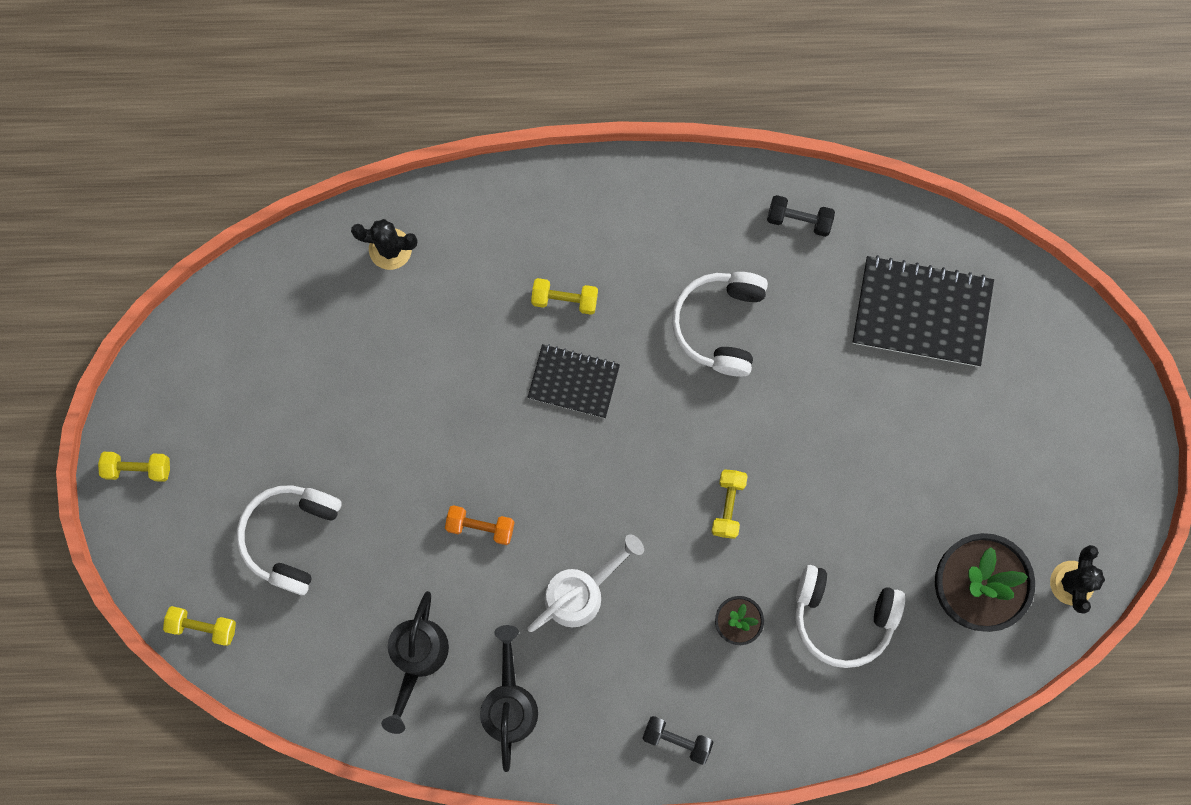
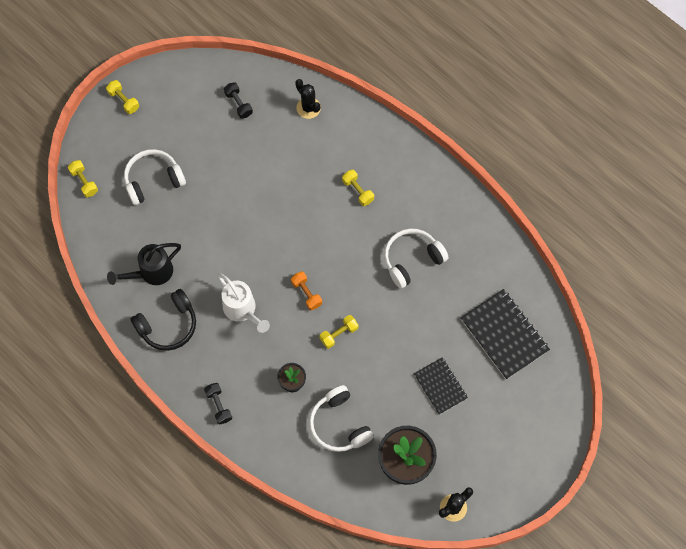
camera: 45 degrees right, 10 degrees down
orange dumbbell [445,505,515,545] -> orange dumbbell moved to [291,271,322,310]
black watering can [480,625,538,772] -> black headphones [131,289,196,351]
black notebook [527,344,620,418] -> black notebook moved to [414,357,468,415]
white watering can [528,534,644,632] -> white watering can turned 45 degrees clockwise [217,273,270,333]
black dumbbell [767,195,835,237] -> black dumbbell moved to [224,82,253,119]

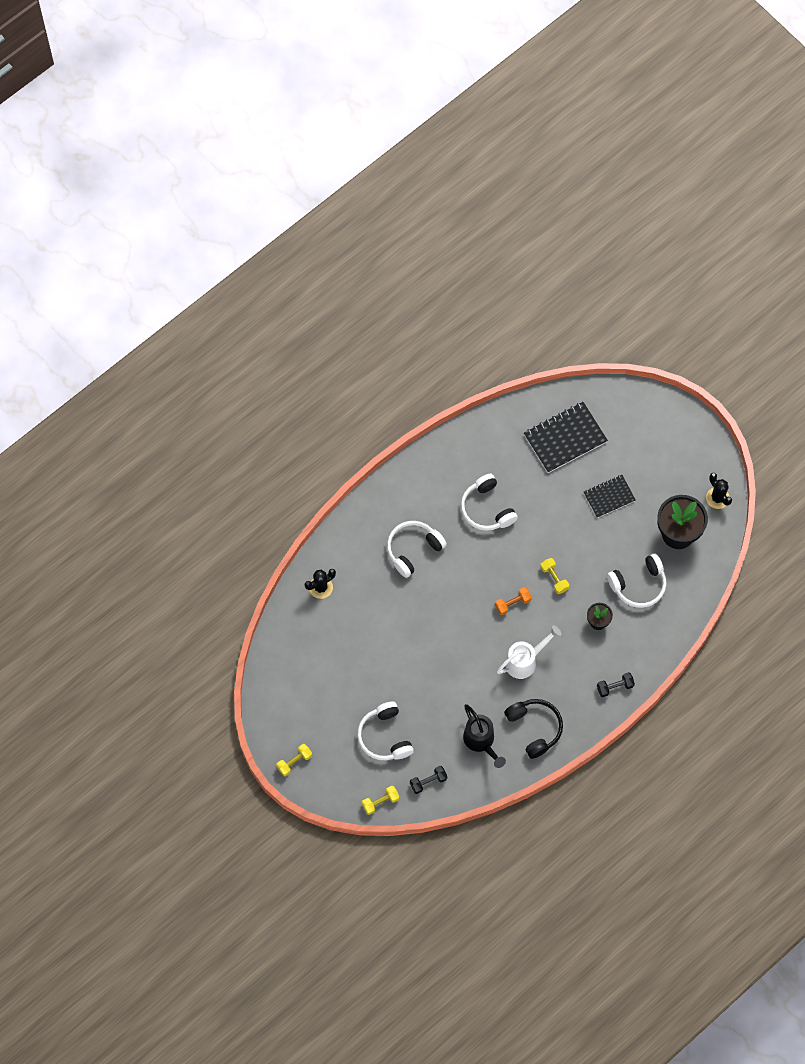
camera: 85 degrees left, 0 degrees up
black dumbbell [224,82,253,119] -> black dumbbell moved to [410,766,447,794]
yellow dumbbell [342,170,374,206] -> white headphones [387,521,447,578]

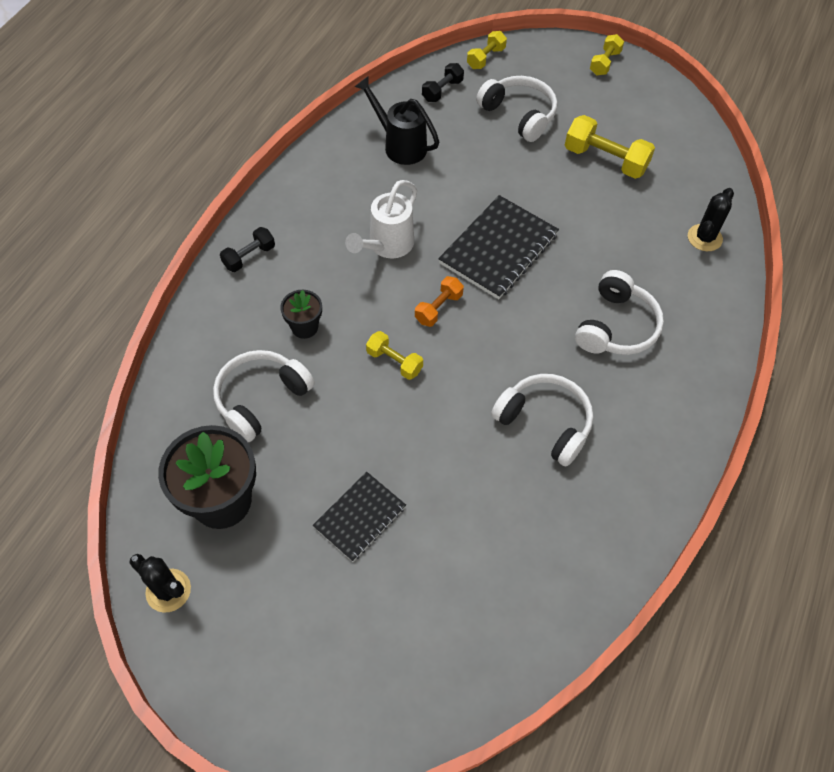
camera: 155 degrees right, 10 degrees down
black headphones [504,699,563,759] -> none
black notebook [524,402,608,473] -> black notebook moved to [438,195,559,299]
none -> yellow dumbbell [565,115,655,179]

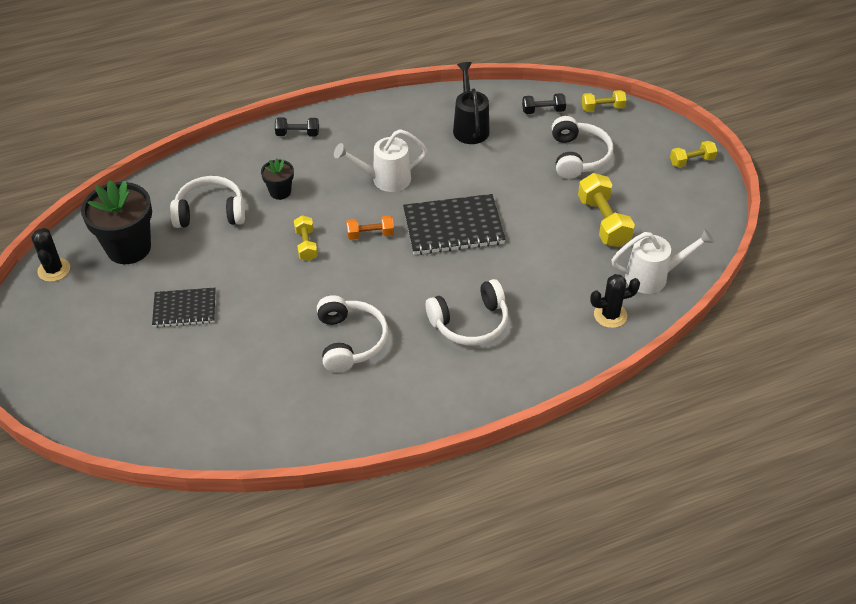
camera: 45 degrees right, 10 degrees down
none -> white watering can [612,228,714,294]

